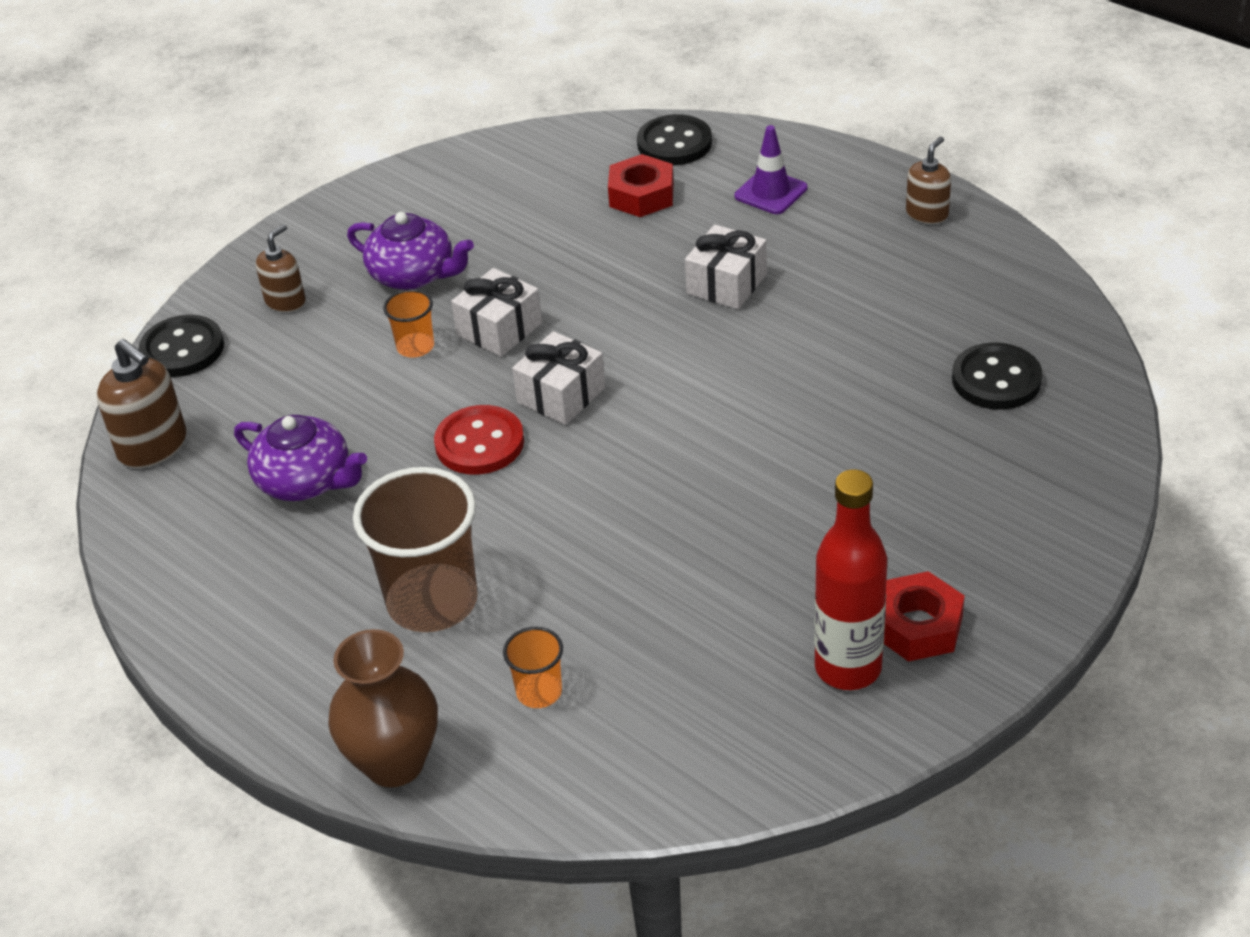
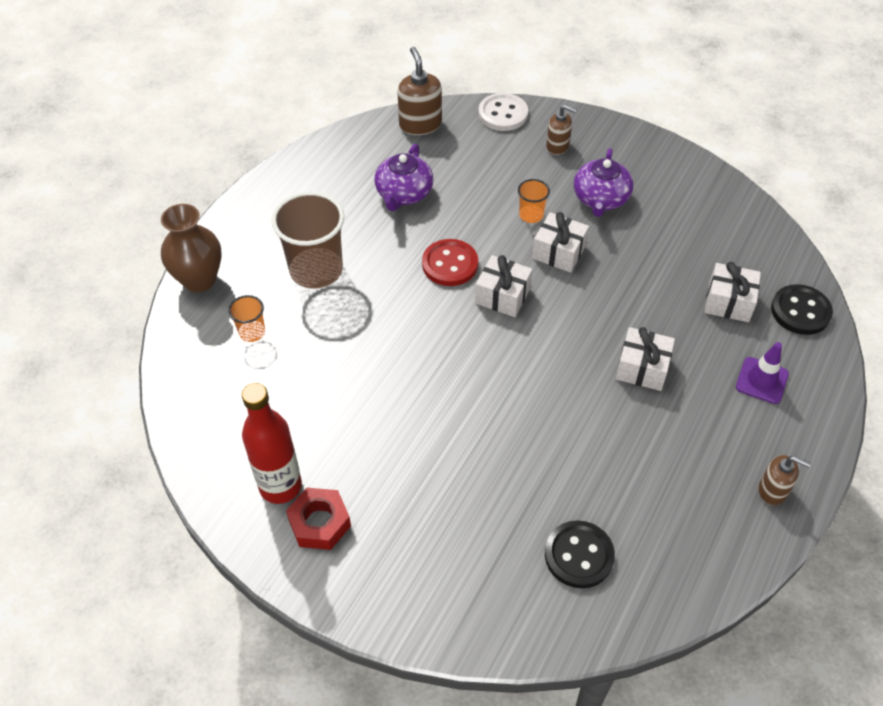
camera: 75 degrees right, 10 degrees up
brown soap dispenser [97,339,186,468] -> brown soap dispenser turned 135 degrees clockwise [397,47,442,135]
black button [138,315,224,377] -> white button [478,93,528,131]
red nut [608,154,674,217] -> white gift [705,262,761,322]

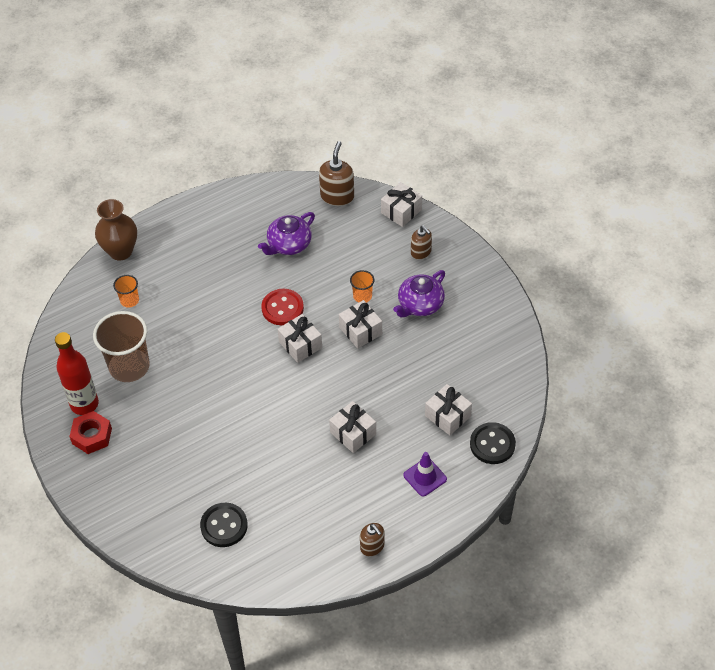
camera: 30 degrees right, 0 degrees up
brown cup [271,192,344,289] -> brown cup moved to [93,311,150,382]
white button [478,93,528,131] -> white gift [381,182,422,227]

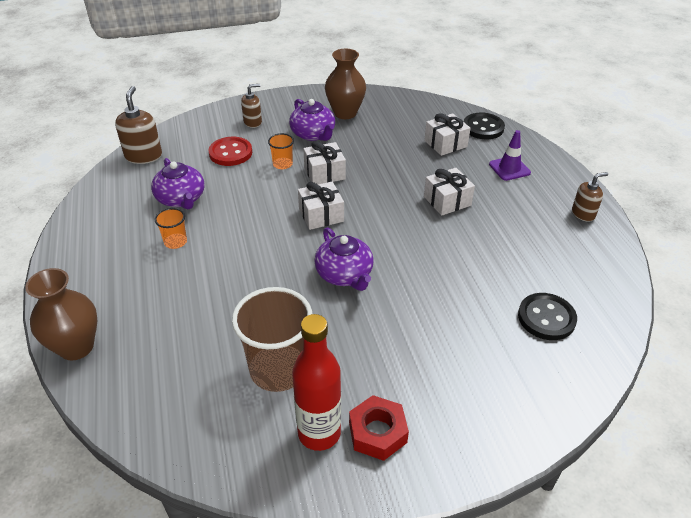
camera: 75 degrees left, 10 degrees down
orange cup [113,275,139,308] -> orange cup moved to [155,208,187,249]
red button [261,289,304,325] -> red button moved to [209,137,252,166]
brown soap dispenser [319,141,354,206] -> brown soap dispenser turned 60 degrees clockwise [115,86,162,164]
white gift [381,182,422,227] -> none
none -> purple teapot [314,227,374,291]
none -> brown vase [325,49,366,119]

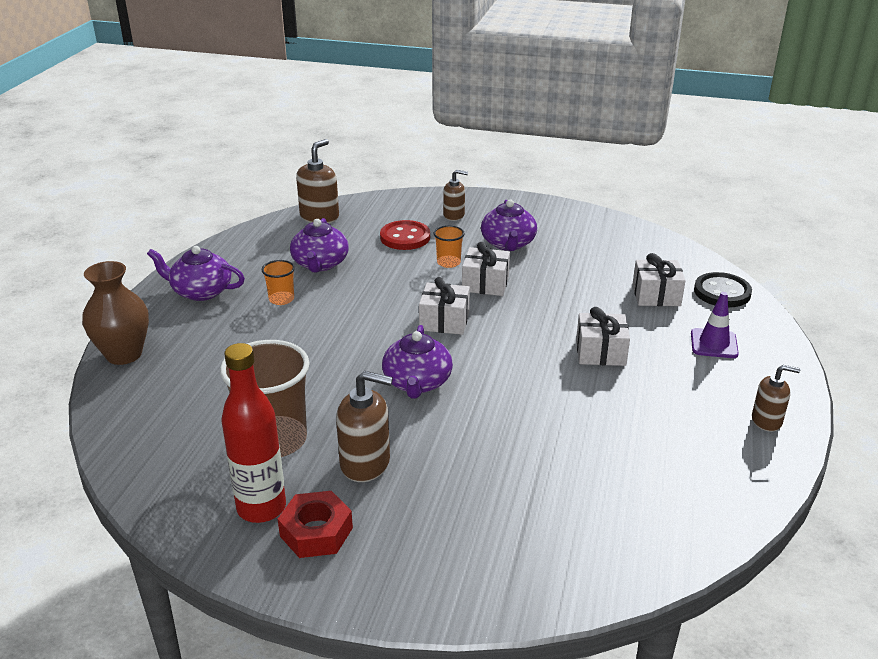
camera: 30 degrees right, 10 degrees down
brown vase [325,49,366,119] -> none
black button [518,293,577,340] -> none
none -> purple teapot [147,246,245,301]
none -> brown soap dispenser [336,371,393,482]

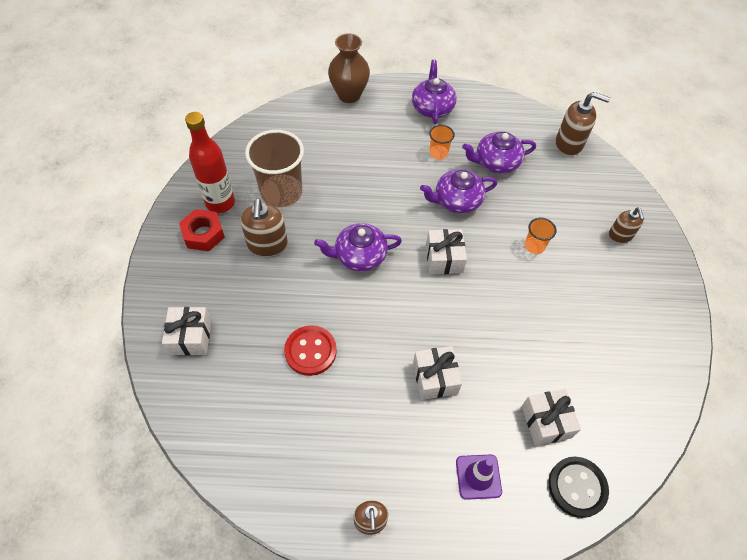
camera: 75 degrees right, 25 degrees up
red button [380,220,430,250] -> red button moved to [284,325,337,376]
white gift [462,242,510,296] -> white gift moved to [162,307,211,356]
purple teapot [481,200,537,251] -> purple teapot moved to [420,169,497,214]

